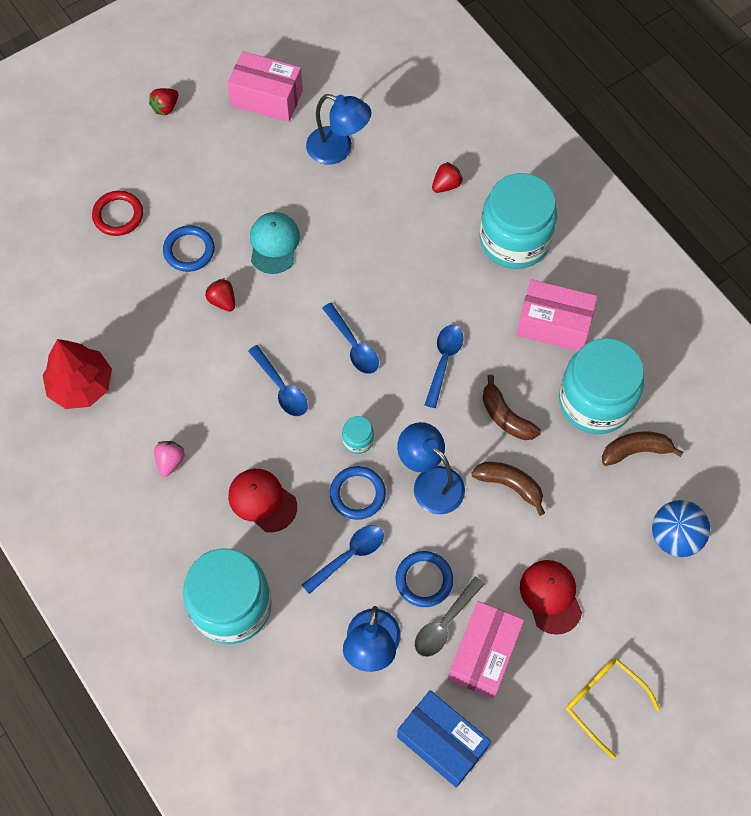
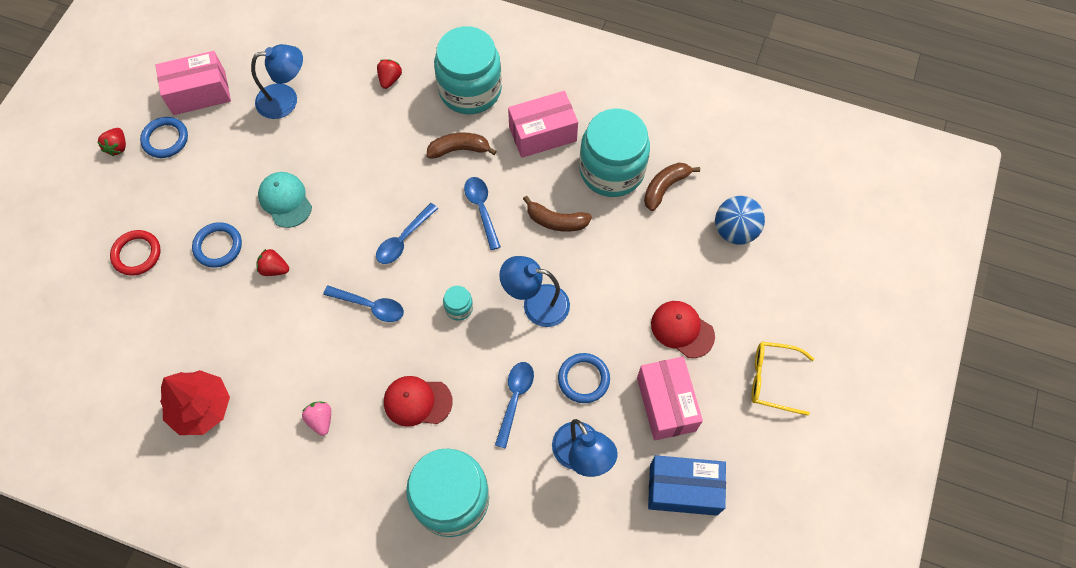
camera: 35 degrees left, 0 degrees up
blue spoon [322,303,379,374] -> blue spoon turned 105 degrees clockwise [376,203,438,264]
blue ring [330,466,386,520] -> blue ring moved to [140,117,188,158]
grey spoon [415,577,485,657] -> none
brown banana [471,462,545,516] -> brown banana moved to [427,132,497,159]

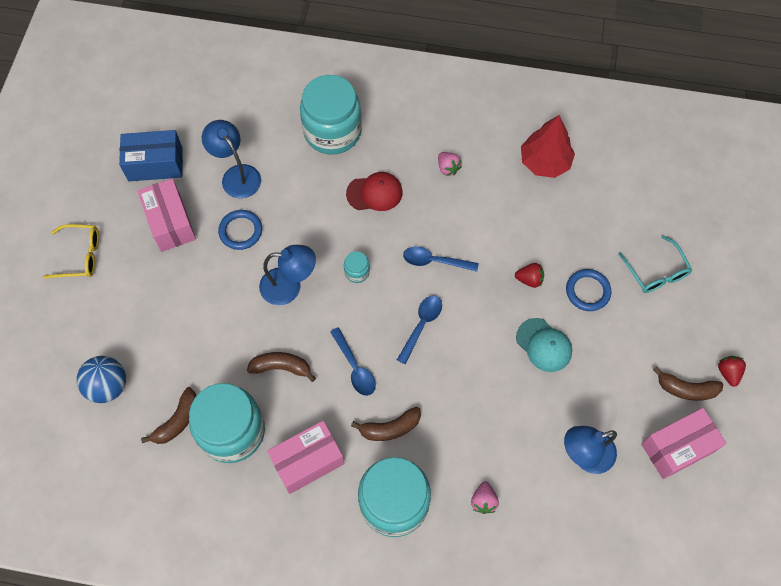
camera: 170 degrees right, 0 degrees up
red ring [110,230,161,276] -> turquoise glasses [618,235,692,293]
blue ring [140,117,188,158] -> brown banana [653,366,723,401]
red strawberry [377,59,402,89] -> pink strawberry [471,482,499,514]
blue spoon [495,362,534,448] -> none
red cap [651,301,715,358] -> none

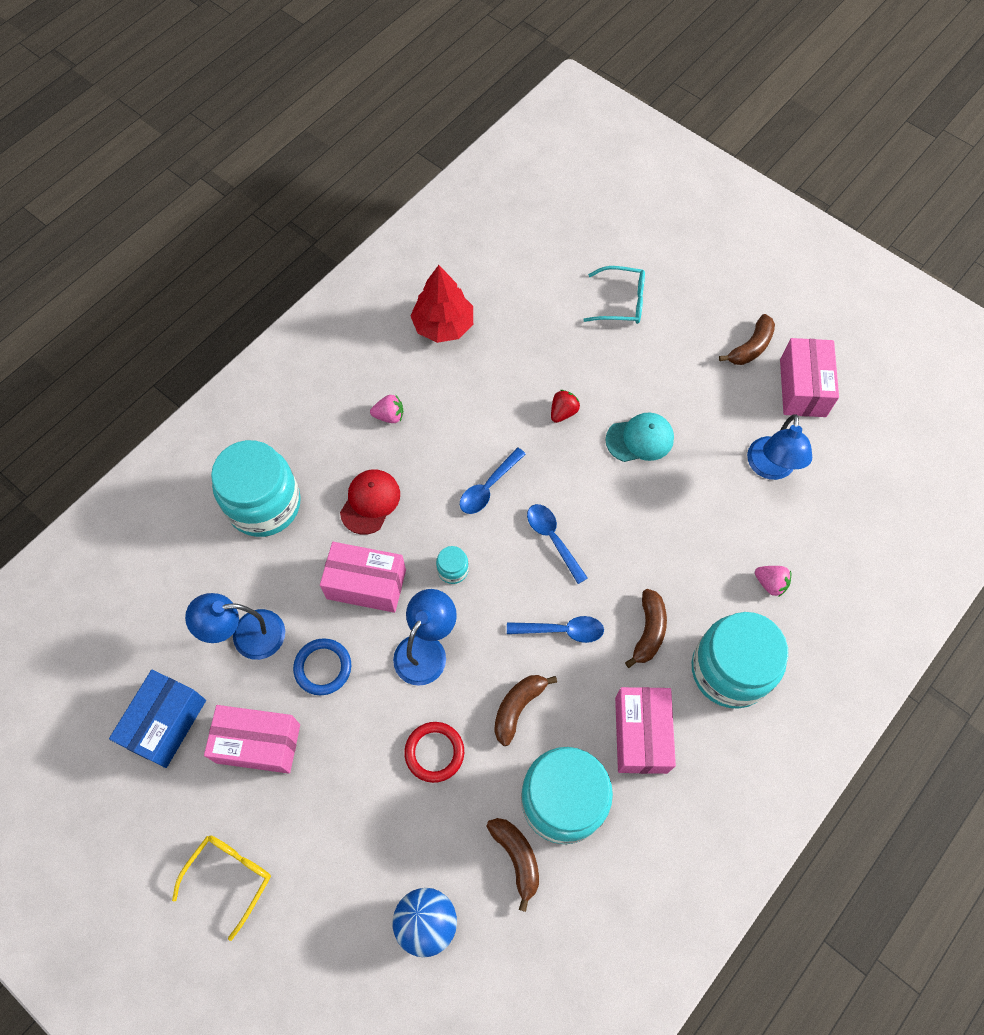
camera: 60 degrees left, 0 degrees up
blue ring [566,269,611,311] -> none
red strawberry [718,356,746,387] -> none
none -> pink box [320,542,406,613]
none -> red ring [404,722,464,783]

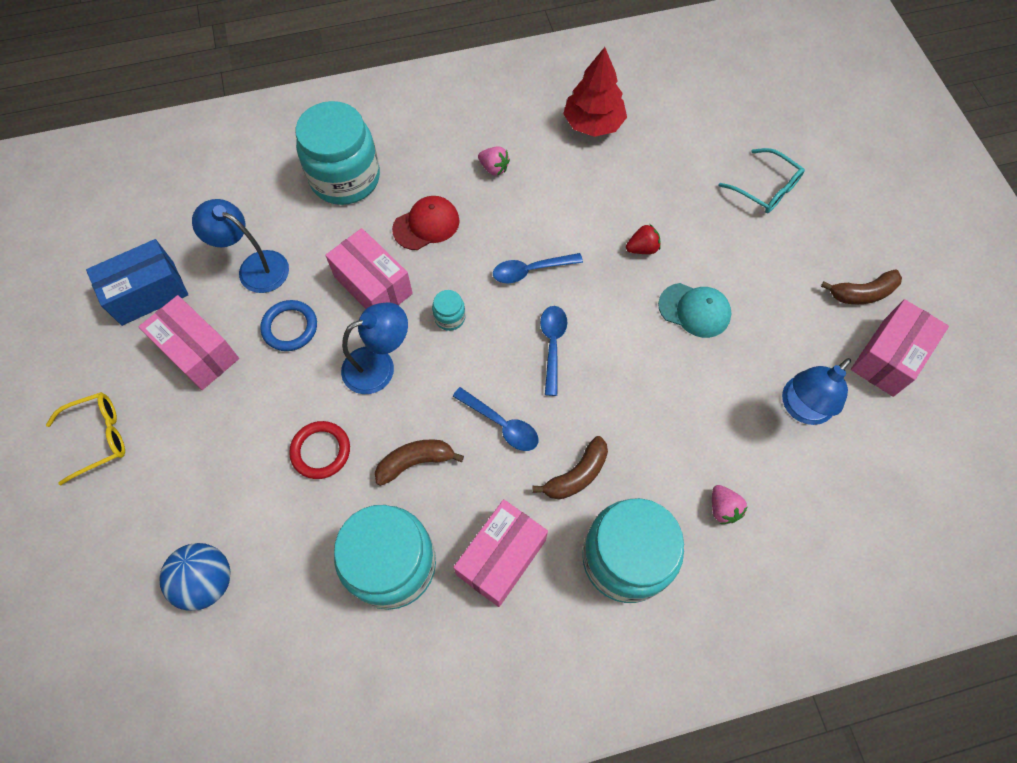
camera: 35 degrees right, 0 degrees up
brown banana [486,818,539,912] -> none

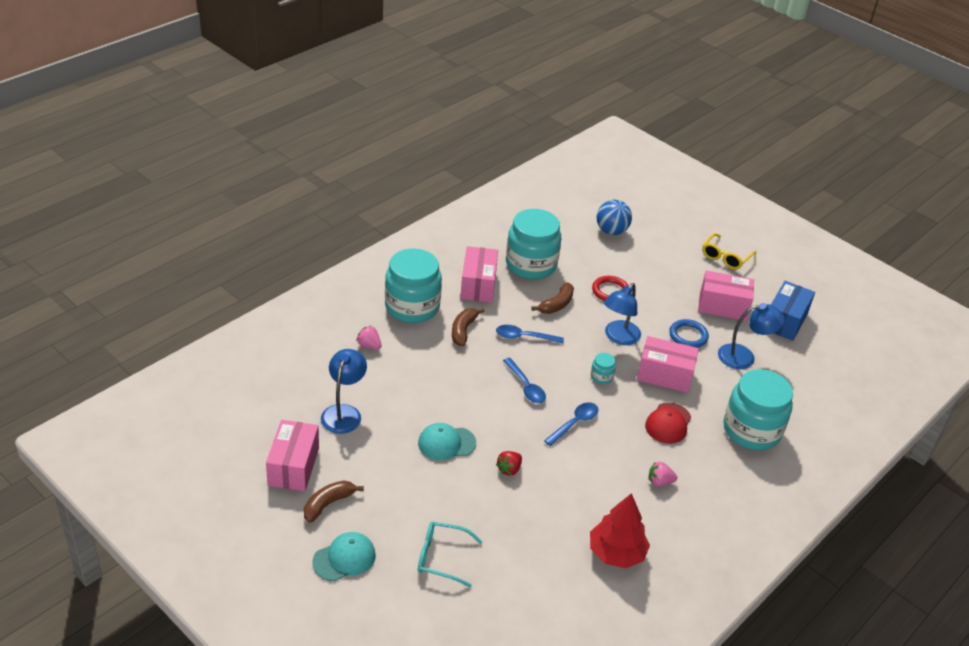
camera: 145 degrees right, 25 degrees down
none -> turquoise cap [312,532,376,581]

